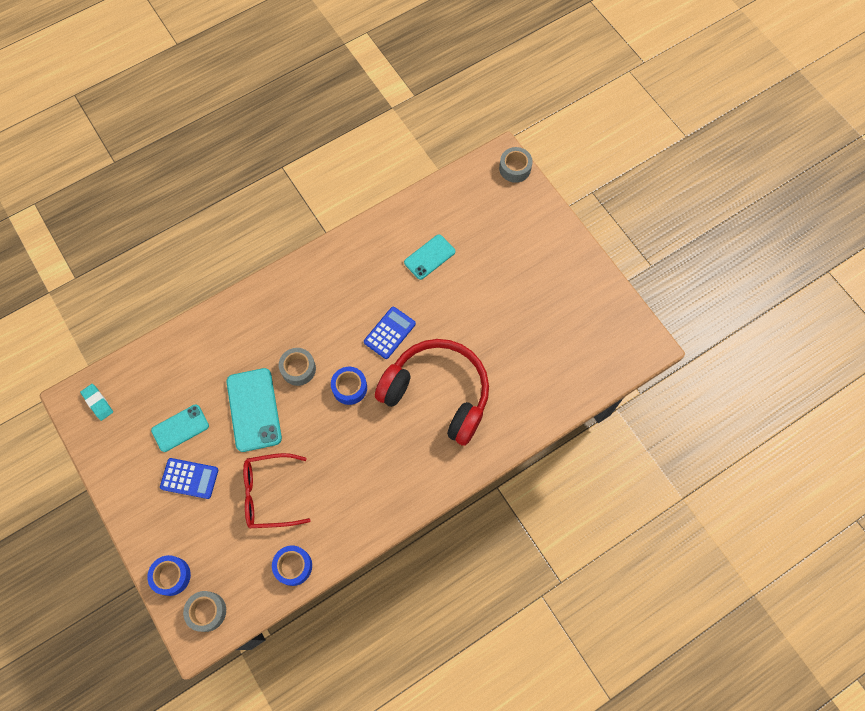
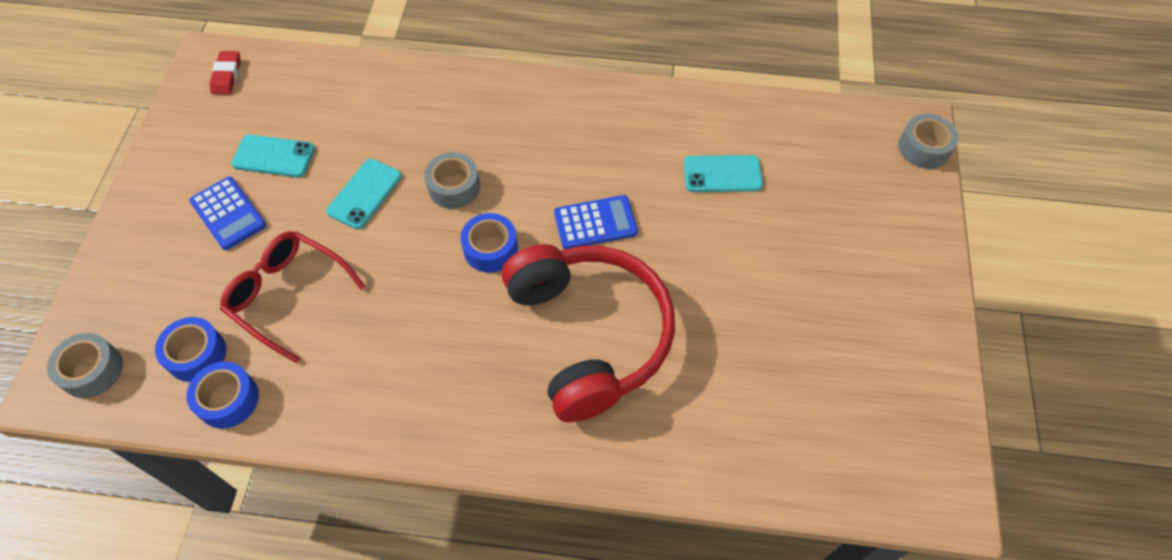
camera: 40 degrees right, 10 degrees down
turquoise eraser [80,384,113,421] -> red eraser [209,51,241,95]
blue tape [147,555,191,596] -> blue tape moved to [155,317,226,382]
turquoise phone [227,368,282,452] -> turquoise phone [326,159,402,229], size x0.64

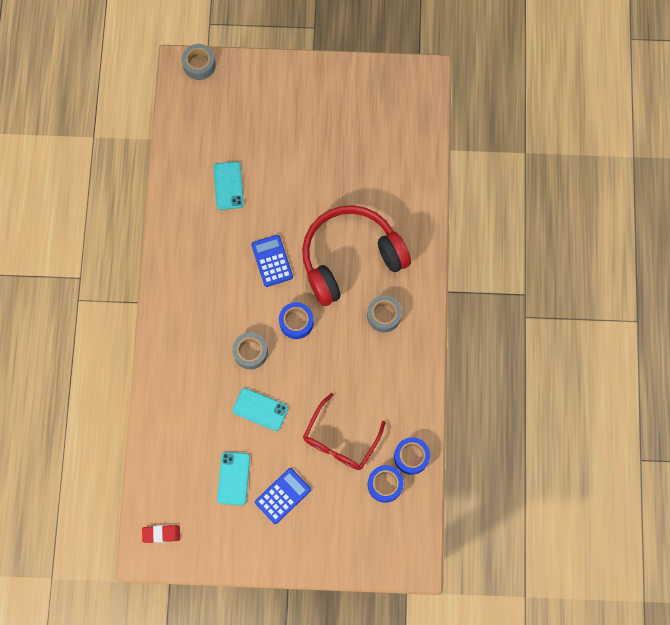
camera: 95 degrees left, 15 degrees up
grey tape [47,333,123,398] -> grey tape moved to [367,295,402,332]

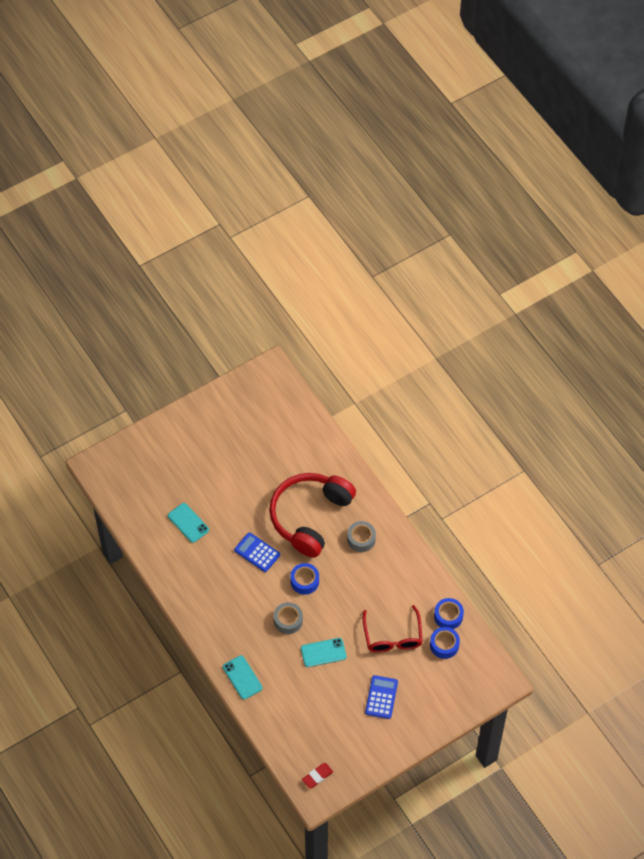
camera: 35 degrees left, 15 degrees down
grey tape [182,44,216,80] -> none
turquoise phone [217,452,250,505] -> turquoise phone moved to [223,655,262,700]

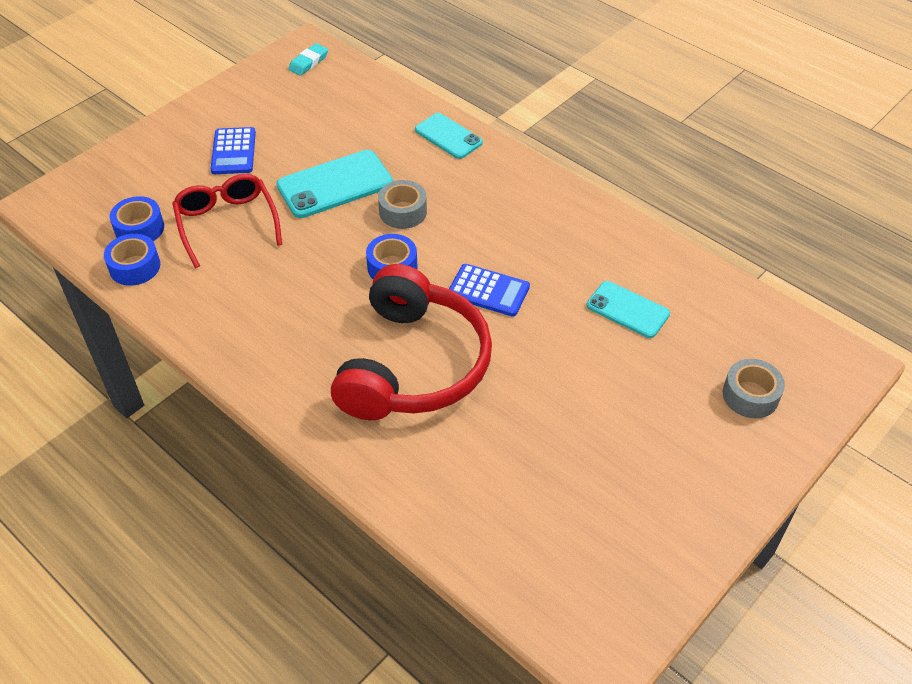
camera: 165 degrees right, 10 degrees down
turquoise phone [301,638,346,667] -> turquoise phone [276,150,393,218], size x1.55
red eraser [302,763,333,789] -> turquoise eraser [288,43,328,76]
grey tape [347,521,376,552] -> grey tape moved to [723,359,785,418]

